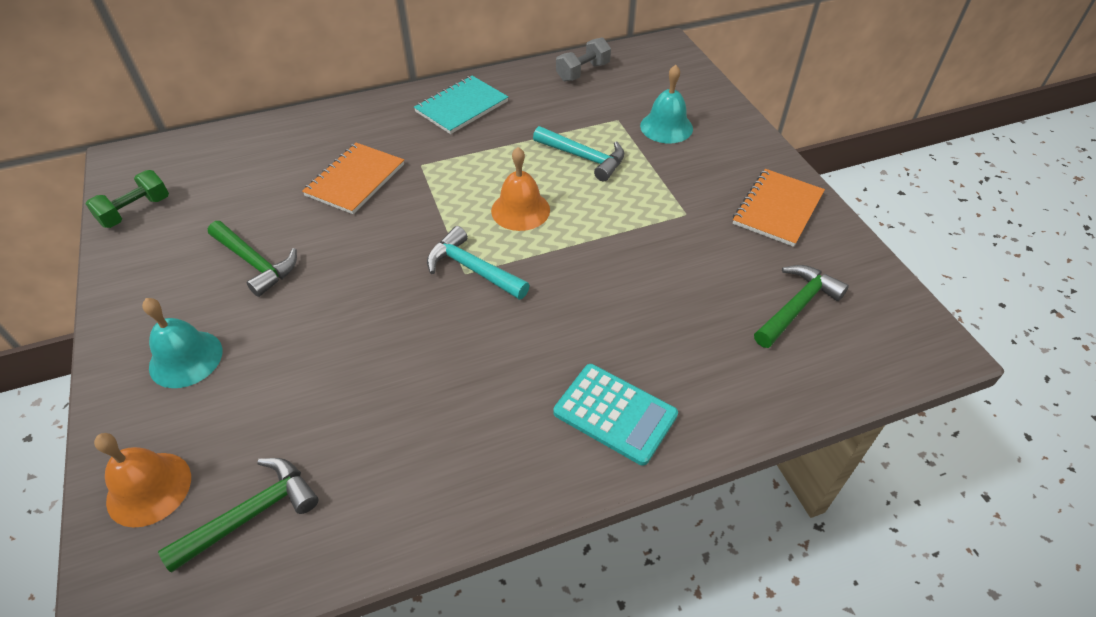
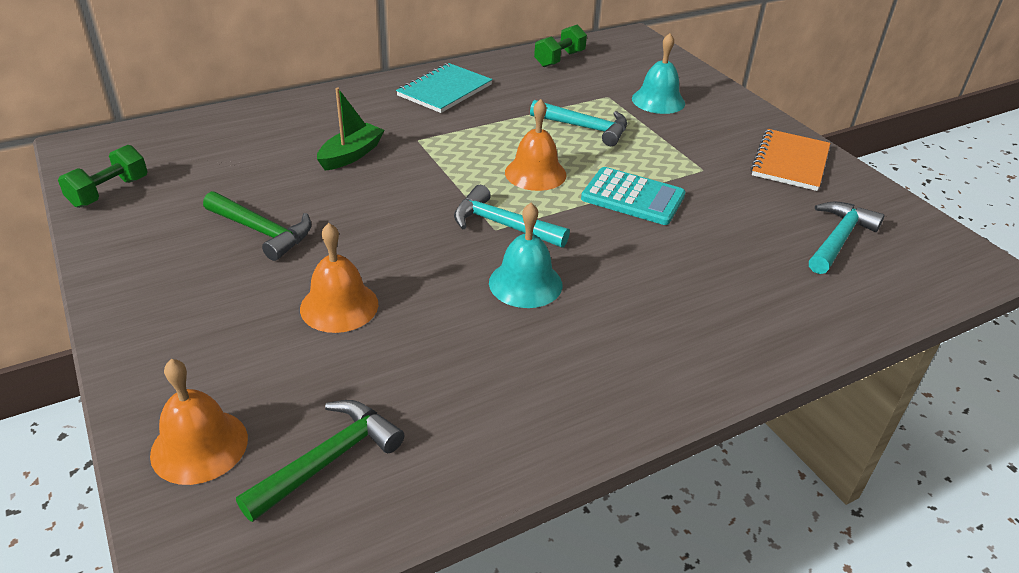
camera: 10 degrees left, 10 degrees down
turquoise bell [142,298,223,388] -> turquoise bell moved to [489,203,562,308]
orange notebook [302,143,404,214] -> green boat [317,87,384,171]
turquoise calculator [554,364,678,466] -> turquoise calculator moved to [581,167,686,225]
grey dumbbell [556,37,611,82] -> green dumbbell [534,24,587,67]
green hammer [754,265,849,348] -> turquoise hammer [809,202,885,274]
none -> orange bell [300,223,378,333]

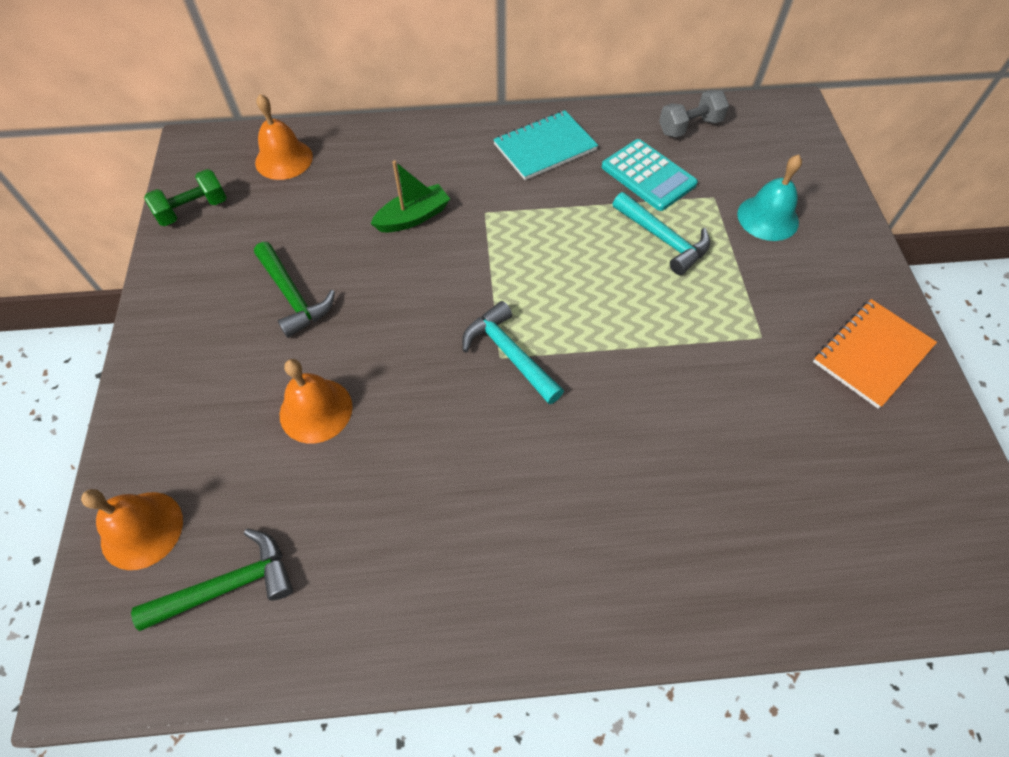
camera: 25 degrees right, 20 degrees up
turquoise bell [489,203,562,308] -> none
orange bell [505,99,567,191] -> orange bell moved to [255,94,313,180]
green dumbbell [534,24,587,67] -> grey dumbbell [659,90,729,138]
turquoise calculator [581,167,686,225] -> turquoise calculator moved to [602,139,698,211]
turquoise hammer [809,202,885,274] -> none

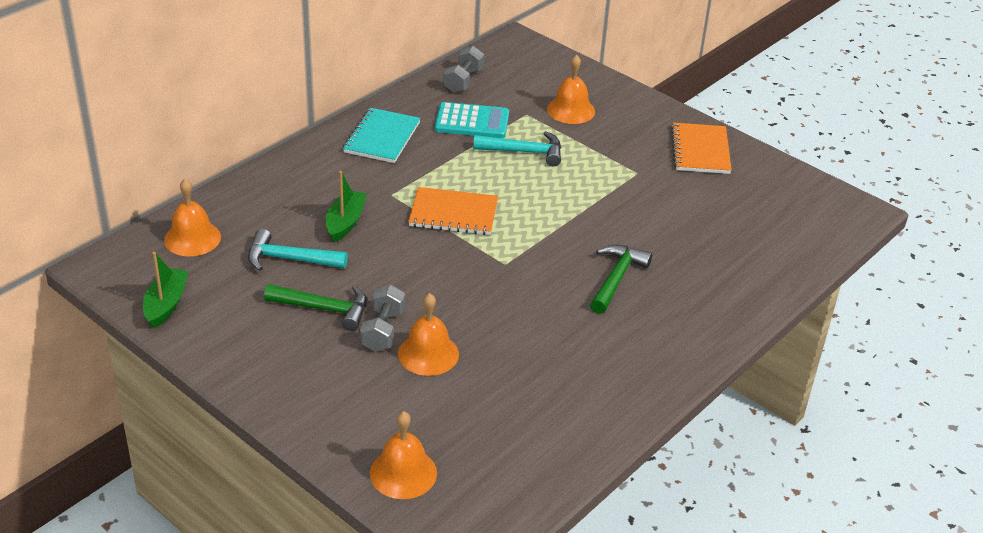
camera: 45 degrees left, 20 degrees down
green hammer [131,529,293,631] -> green hammer moved to [590,245,652,314]
green dumbbell [144,169,227,226] -> green boat [143,252,188,328]
turquoise hammer [462,301,564,404] -> turquoise hammer moved to [248,229,348,271]
turquoise bell [737,155,802,241] -> orange bell [547,55,595,124]
none -> grey dumbbell [360,284,405,352]
none -> orange notebook [408,187,498,235]

